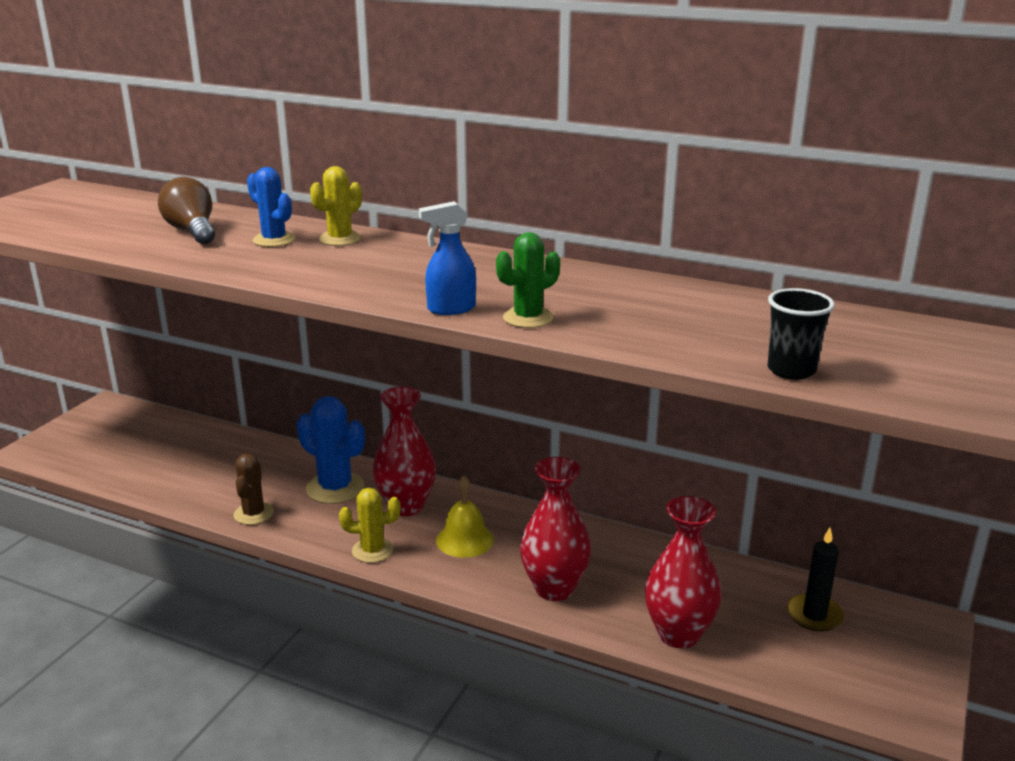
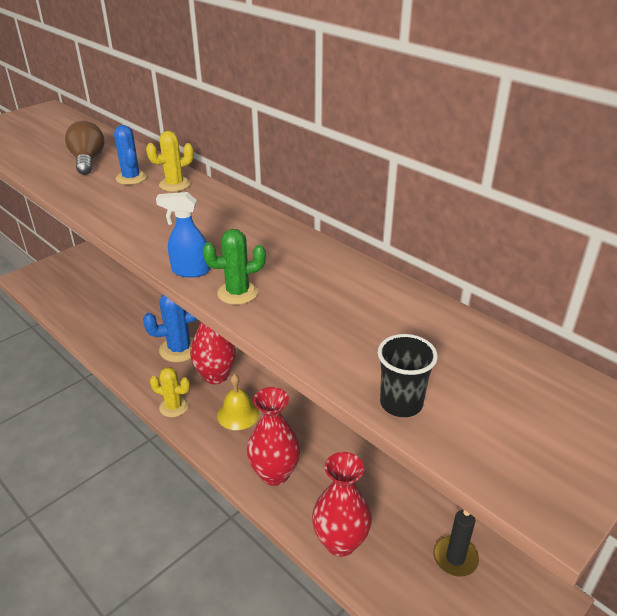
camera: 20 degrees right, 10 degrees up
brown cactus [233,453,274,525] -> none
blue cactus [297,396,365,504] -> blue cactus turned 75 degrees counterclockwise [143,294,198,362]

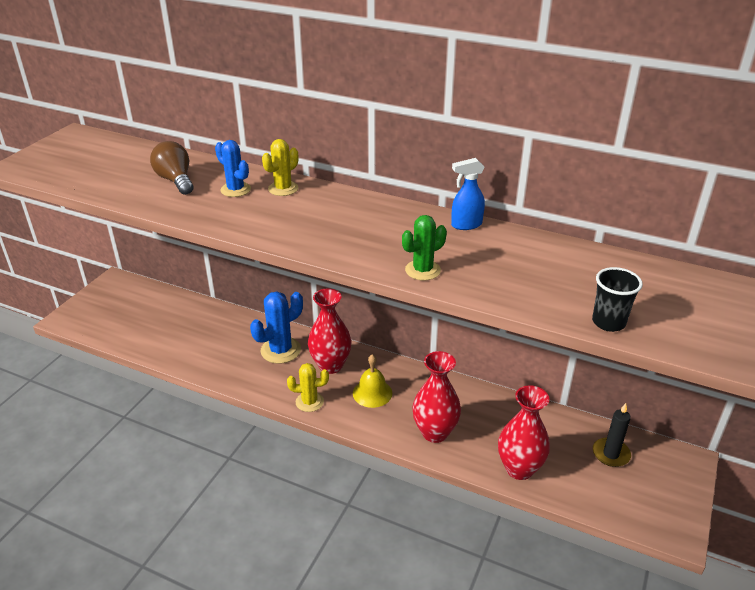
camera: 20 degrees left, 0 degrees up
blue spray bottle [156,192,210,278] -> blue spray bottle moved to [451,158,485,230]

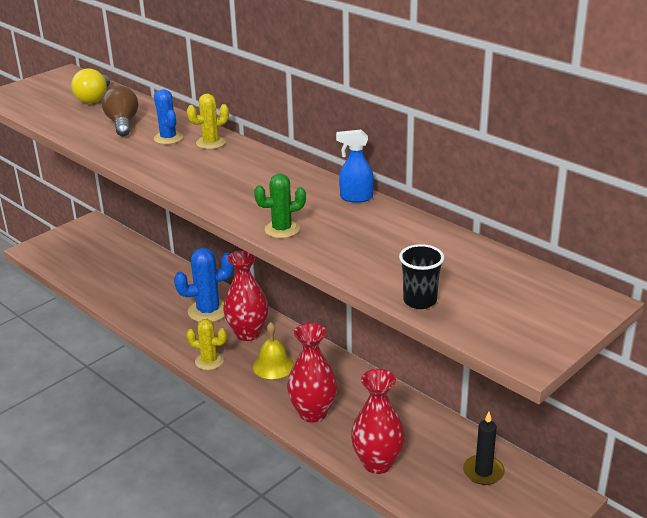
camera: 20 degrees right, 5 degrees down
none -> yellow light bulb [71,68,110,103]

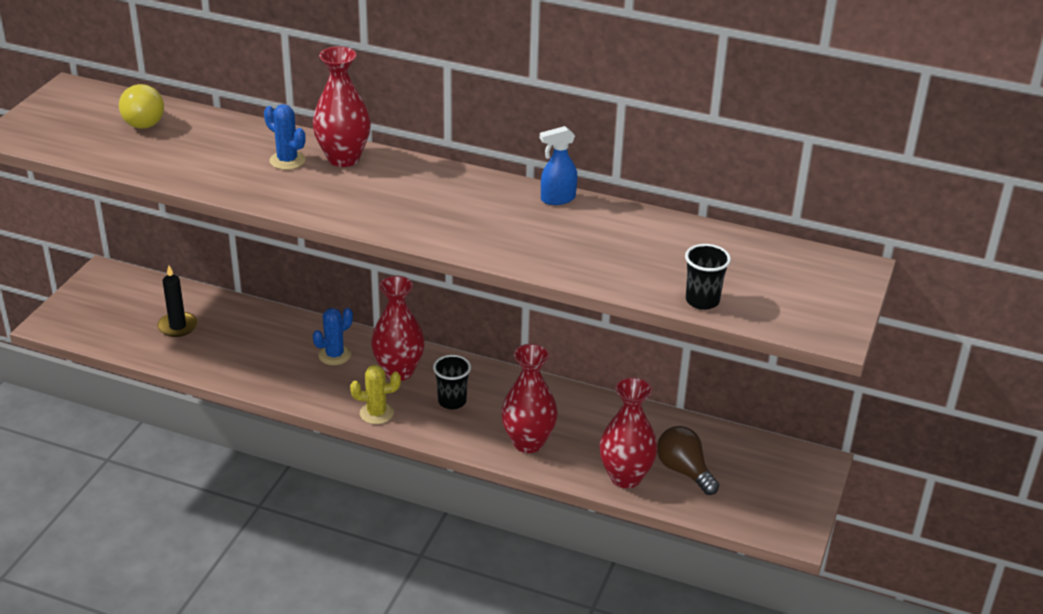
camera: 25 degrees left, 5 degrees up
brown light bulb [102,86,138,136] -> brown light bulb moved to [657,426,719,495]
blue cactus [174,248,234,322] -> blue cactus [313,308,353,365], size x0.65
yellow cactus [187,94,229,149] -> red vase [313,46,371,167]
yellow bell [253,322,294,379] -> black cup [433,355,471,409]
green cactus [254,174,306,238] -> none
black candle [463,412,505,485] -> black candle moved to [158,266,197,337]

